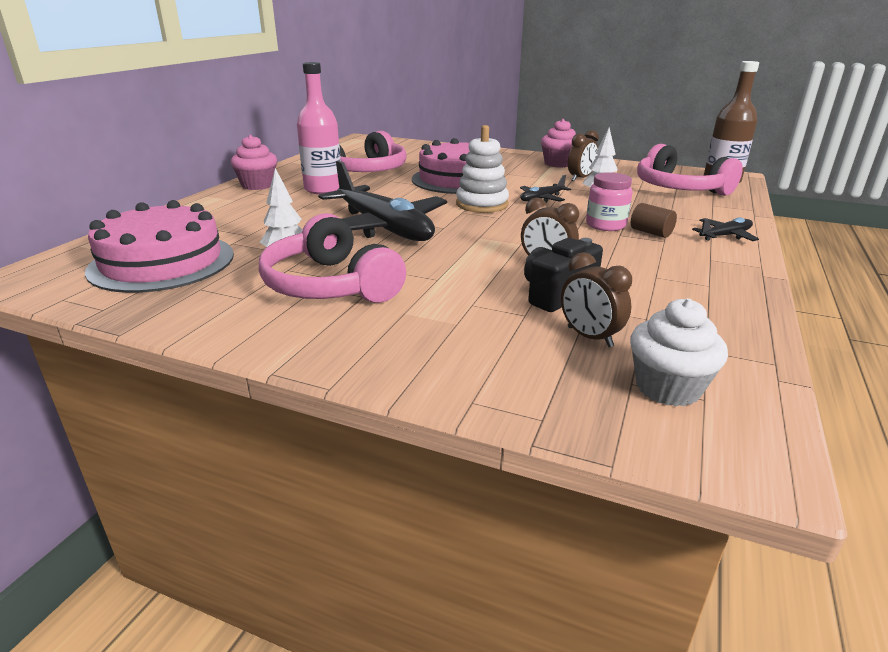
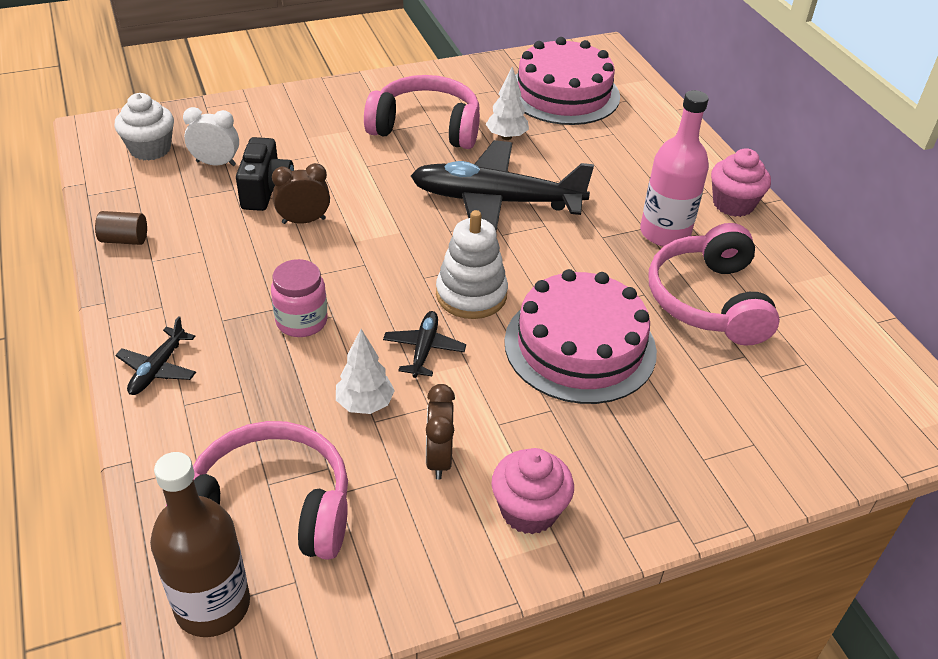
camera: 135 degrees right, 15 degrees up
brown clock [561,252,632,347] -> white clock [183,107,239,166]
brown cylinder [631,203,677,238] -> brown cylinder moved to [95,211,147,245]

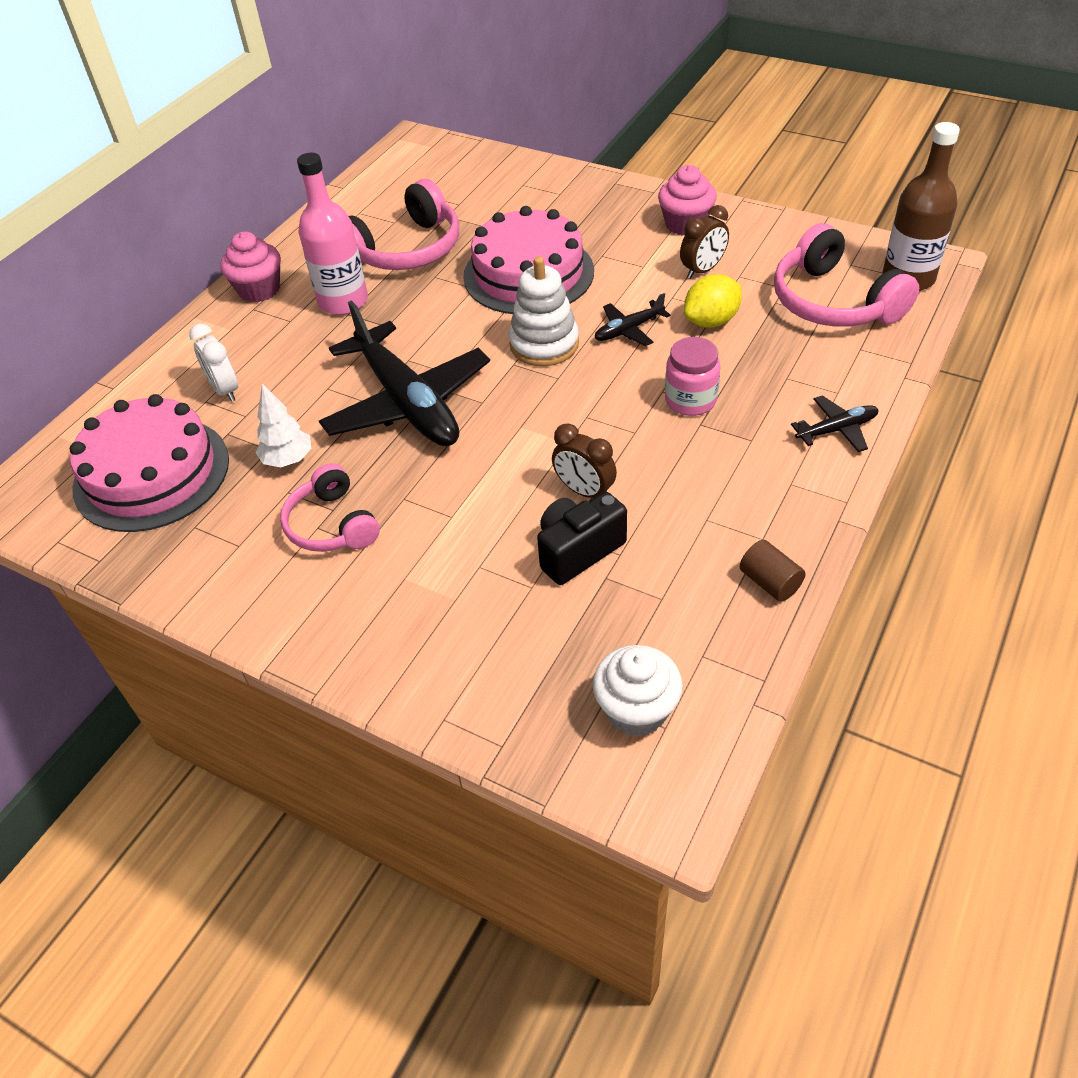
camera: 125 degrees left, 5 degrees up
white clock [183,107,239,166] -> white clock moved to [189,323,238,402]
white tree [336,329,395,414] -> yellow lemon [684,274,742,328]
pink headphones [364,75,480,149] -> pink headphones [280,463,380,552], size x0.64

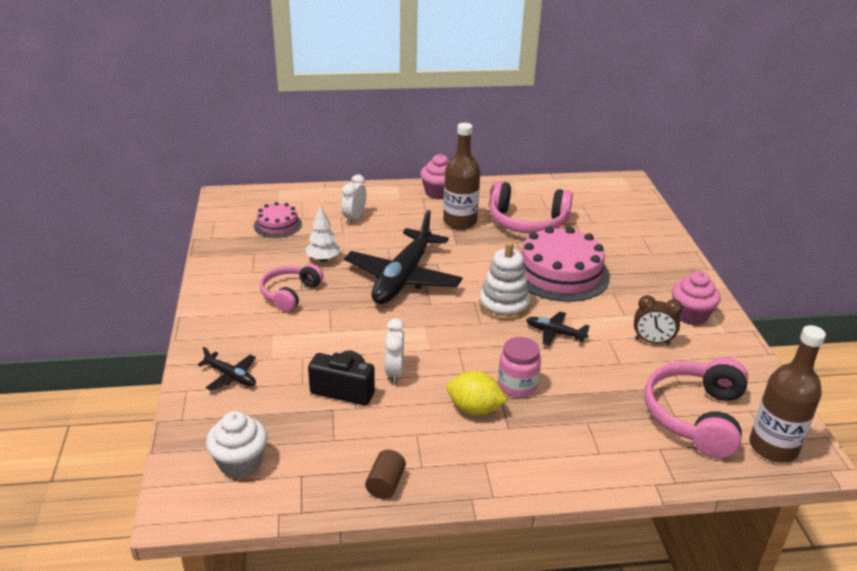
camera: 50 degrees right, 15 degrees down
pink cake [70,394,229,532] -> pink cake [254,202,302,238], size x0.53
pink bottle [297,153,368,315] -> brown bottle [443,123,480,229]
brown clock [552,424,617,498] -> white clock [385,318,405,384]
yellow lemon [684,274,742,328] -> yellow lemon moved to [447,371,508,415]
black plane [791,395,879,452] -> black plane moved to [197,347,256,391]

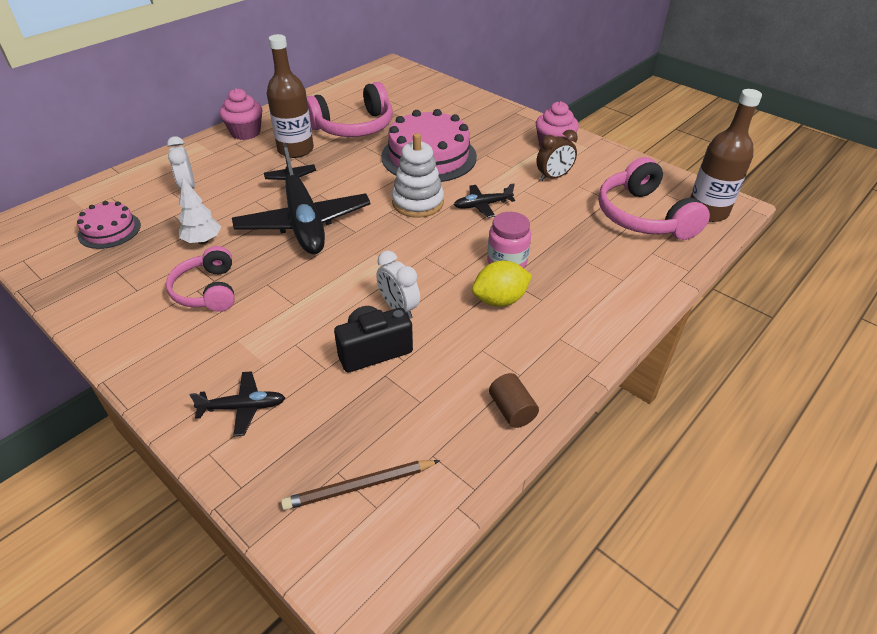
camera: 40 degrees left, 10 degrees up
white cupcake [206,411,267,478] -> brown pencil [281,460,440,510]

